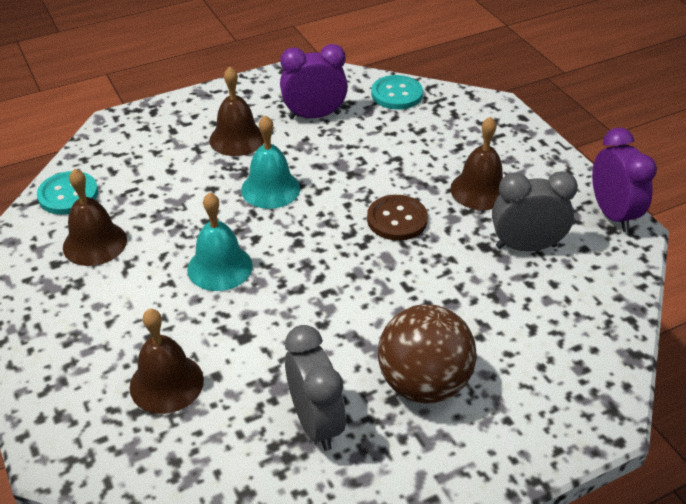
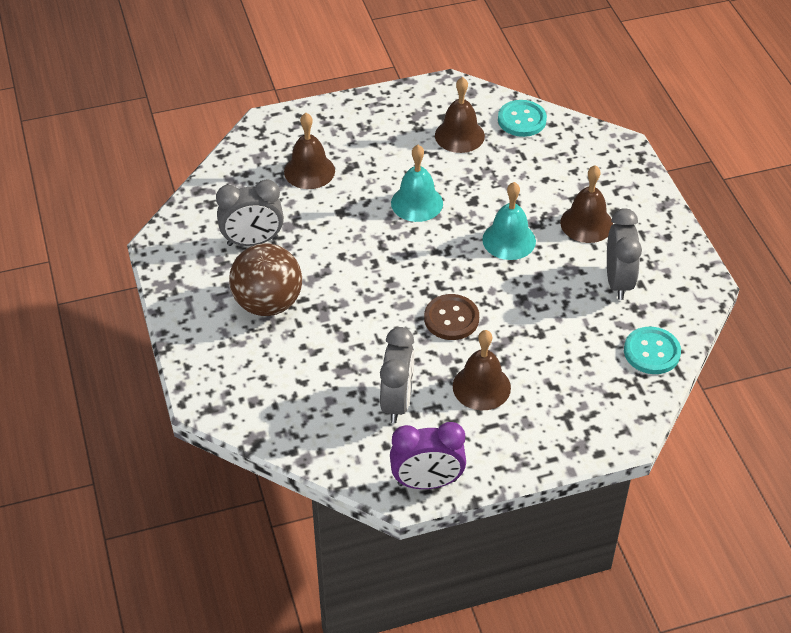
camera: 100 degrees right, 5 degrees up
purple clock [280,44,348,119] -> grey clock [607,208,642,300]

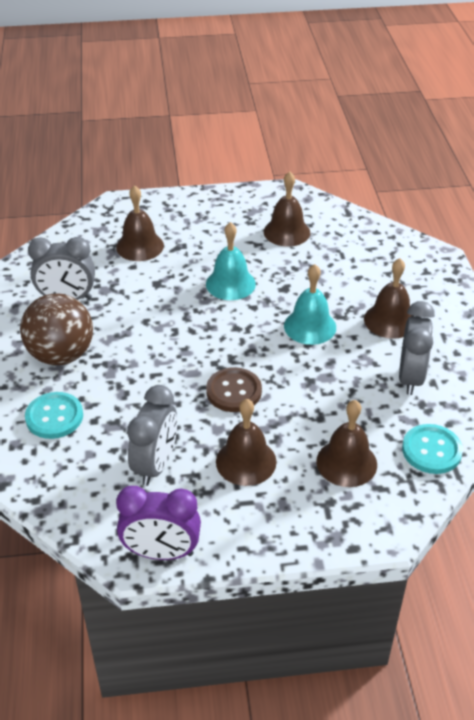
camera: 10 degrees right, 5 degrees down
turquoise button [498,100,547,137] -> turquoise button moved to [25,392,83,439]
none -> brown bell [316,400,377,487]

